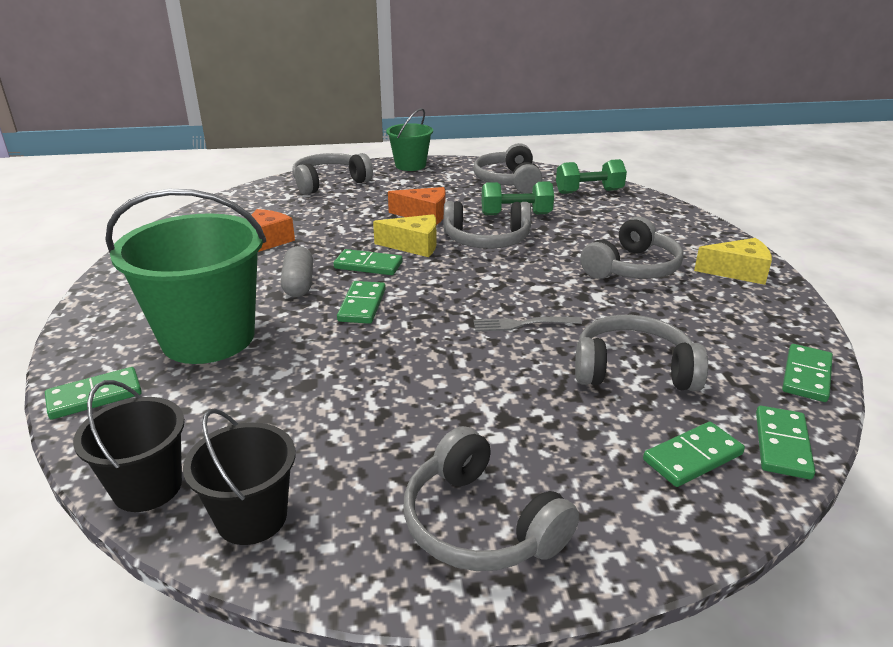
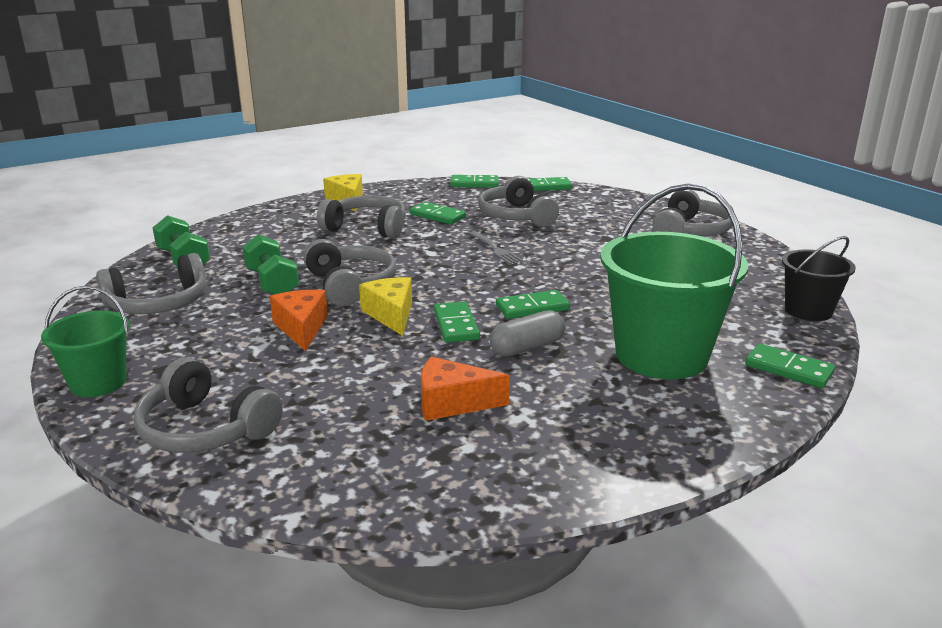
camera: 115 degrees left, 5 degrees down
black bucket [183,409,296,545] -> none
green domino [643,422,745,487] -> green domino moved to [410,202,466,224]

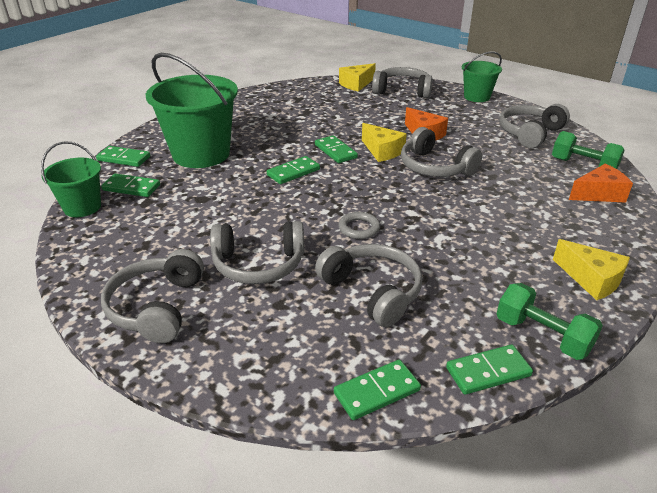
camera: 160 degrees right, 10 degrees up
green dumbbell [242,234,299,295] -> green dumbbell moved to [497,283,603,360]
grey headphones [317,195,406,239] -> grey headphones moved to [210,221,304,284]
green domino [410,202,466,224] -> green domino moved to [101,173,160,197]
orange cheese [421,357,510,421] -> orange cheese moved to [569,164,633,203]
grey fork [469,231,523,264] -> grey ring [338,212,380,239]
grey capsule [490,310,565,357] -> none
black bucket [782,236,856,321] -> green bucket [41,141,101,217]
none -> yellow cheese [339,63,376,92]

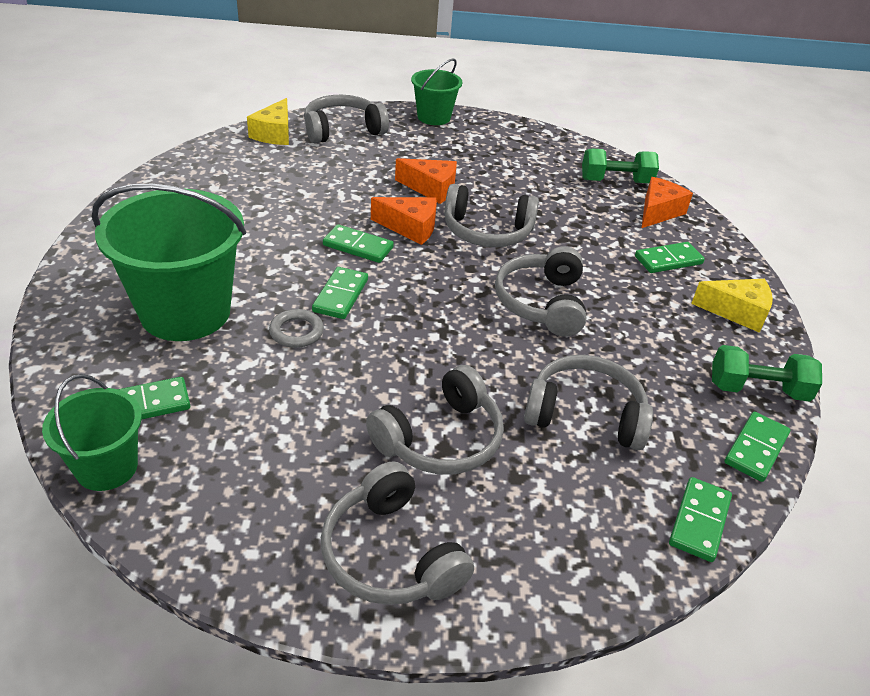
camera: 40 degrees left, 5 degrees up
green domino [96,146,150,167] -> green domino moved to [635,242,705,273]
grey ring [338,212,380,239] -> grey ring moved to [269,309,324,348]
yellow cheese [362,123,407,162] -> orange cheese [371,197,437,245]
grey headphones [499,104,570,148] -> grey headphones moved to [495,246,586,336]

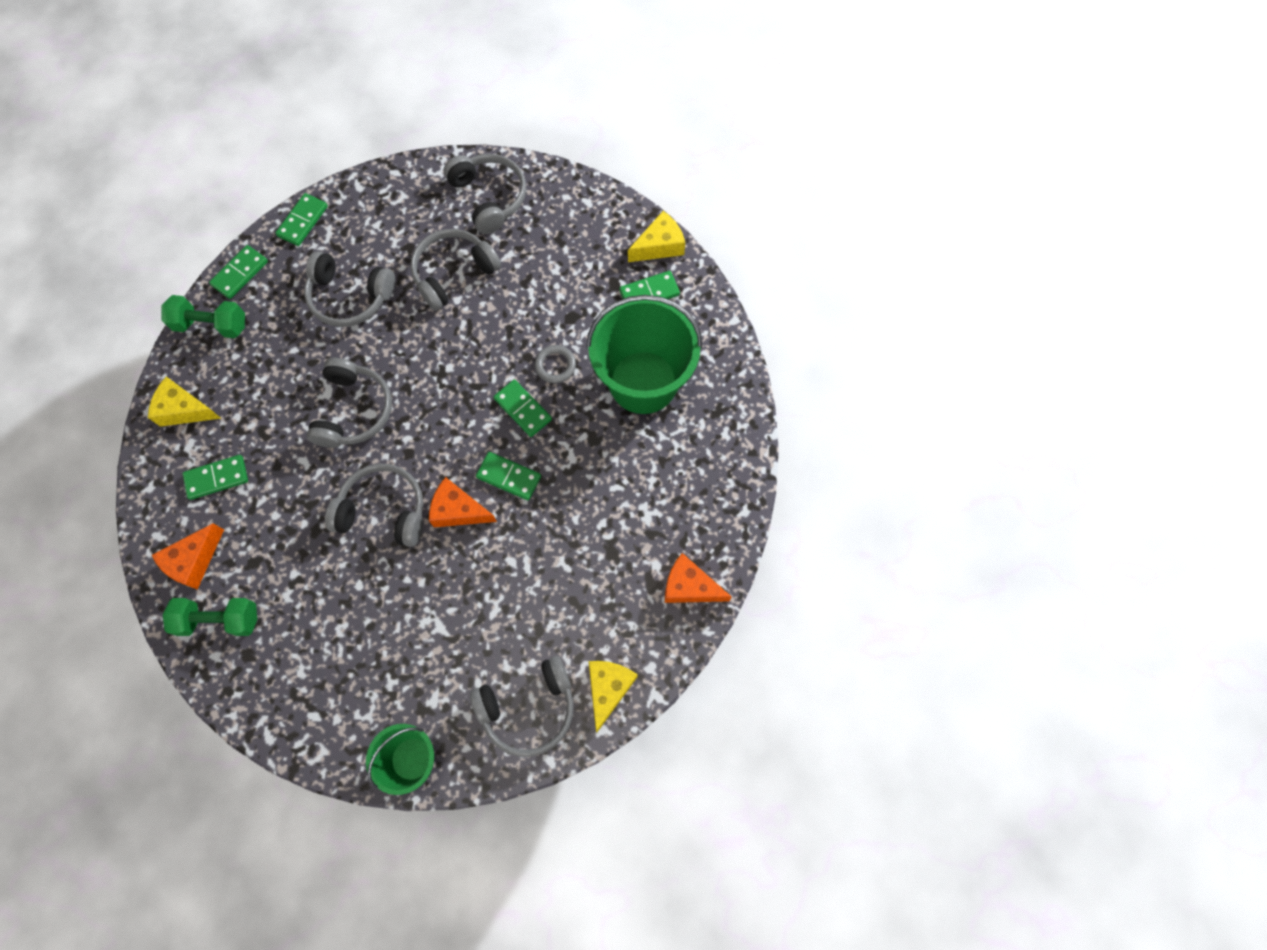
camera: 175 degrees left, 30 degrees up
green bucket [42,374,142,491] -> yellow cheese [628,211,685,262]
green domino [312,267,368,319] -> green domino turned 60 degrees counterclockwise [494,380,552,437]
orange cheese [395,158,457,204] -> orange cheese moved to [665,553,732,603]

